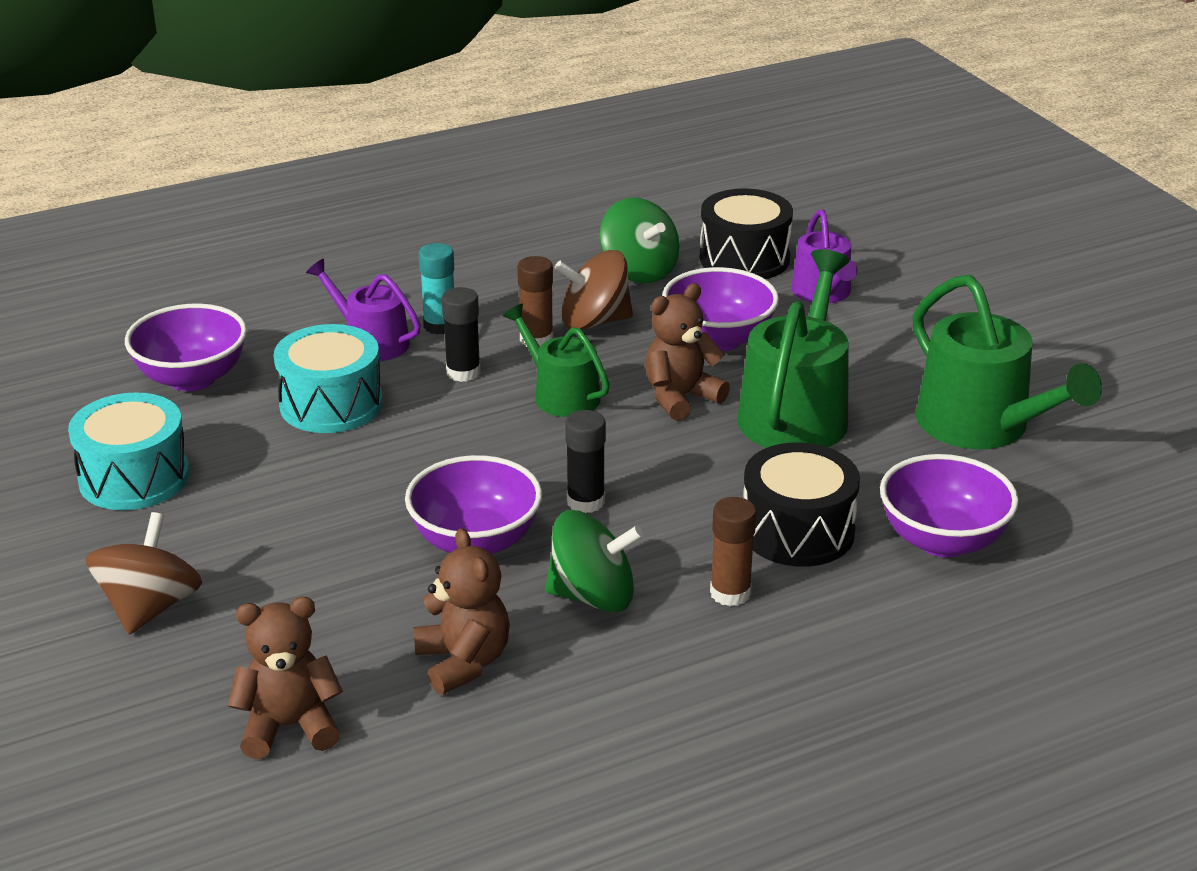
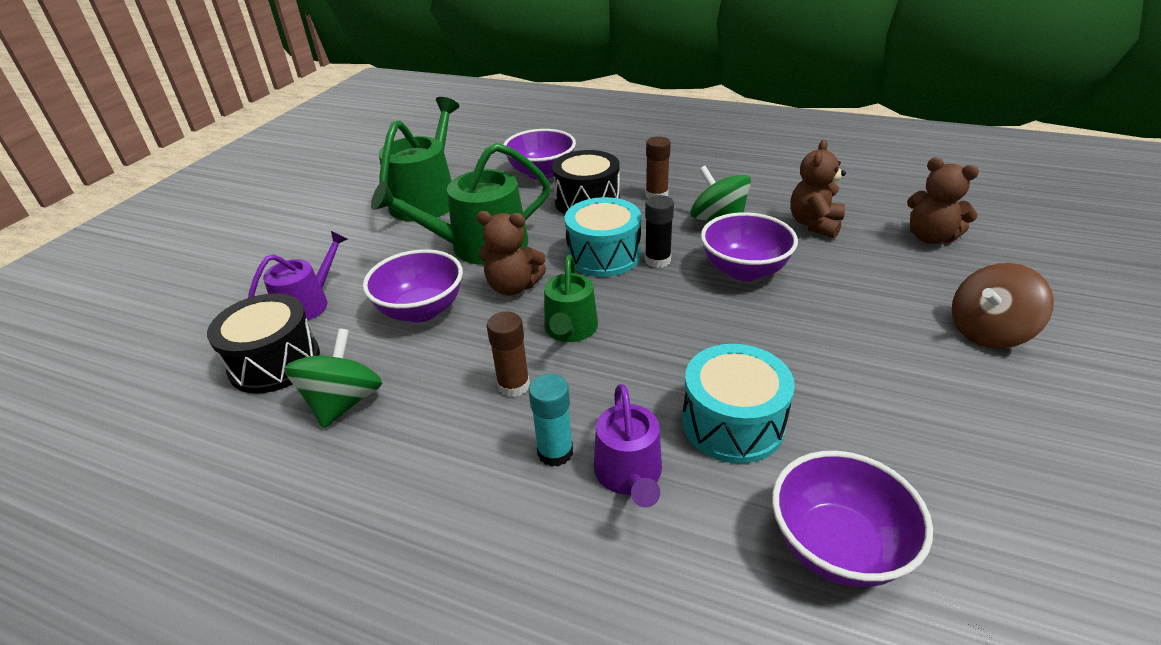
camera: 130 degrees left, 5 degrees up
turquoise drum [68,392,189,510] -> turquoise drum moved to [565,197,641,277]
black glue stick [442,287,481,382] -> none
brown spinning top [554,250,633,330] -> none

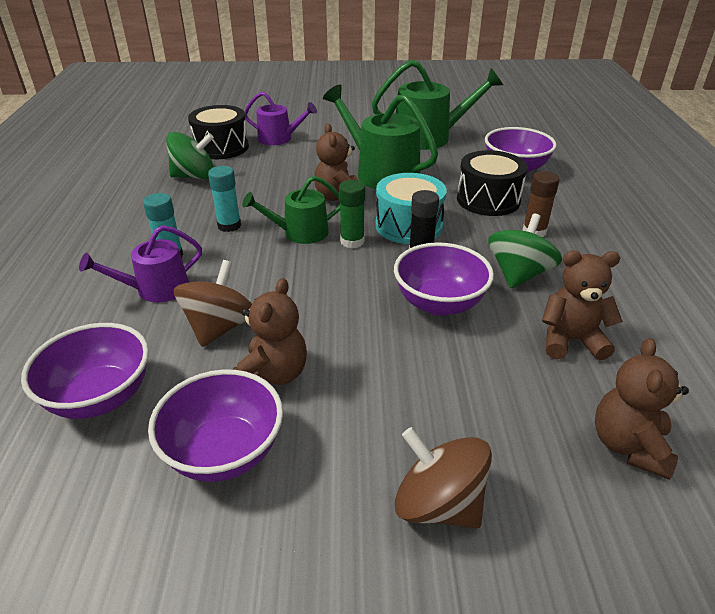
camera: 65 degrees right, 0 degrees up
purple bowl [363,249,463,323] -> purple bowl moved to [148,369,283,482]
brown glue stick [487,311,530,397] -> turquoise glue stick [208,166,241,232]
turquoise drum [682,344,795,464] -> brown spinning top [173,260,252,347]
none -> brown teddy bear [233,278,307,385]
none -> green glue stick [339,180,365,248]

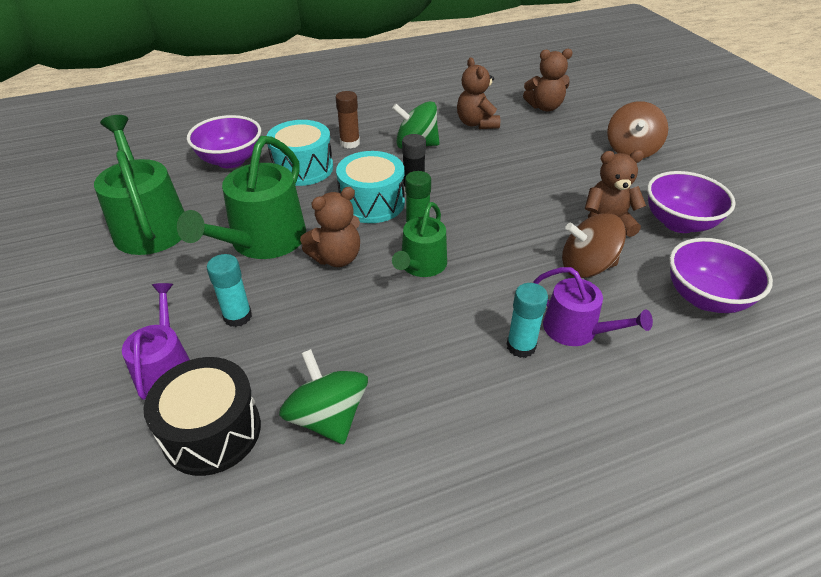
camera: 110 degrees left, 5 degrees up
turquoise glue stick [208,166,241,232] -> turquoise glue stick moved to [207,254,252,327]
green watering can [242,176,340,244] -> green watering can turned 60 degrees clockwise [392,202,447,277]
purple bowl [394,242,494,316] -> none
black drum [457,150,527,216] -> turquoise drum [266,120,333,186]

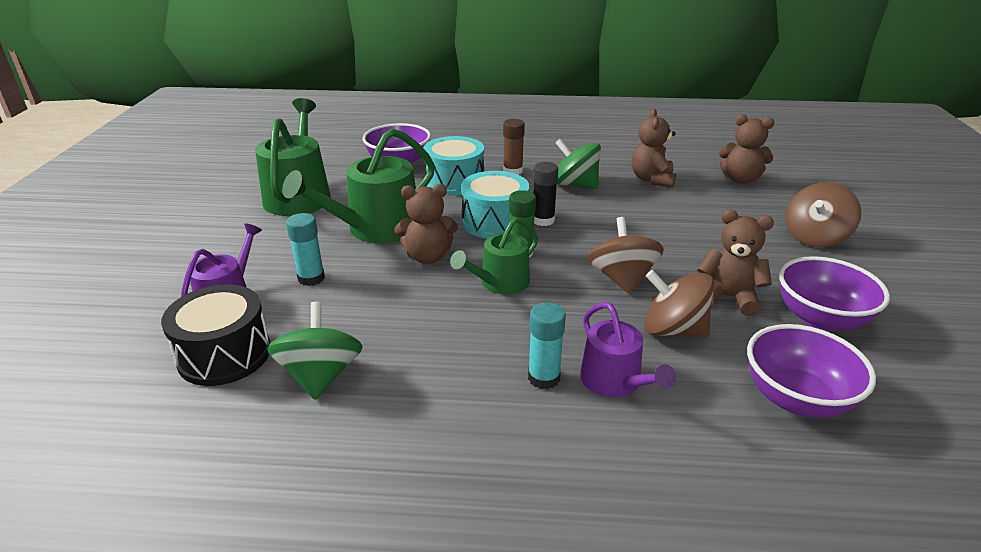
camera: 25 degrees right, 10 degrees down
none -> brown spinning top [588,217,664,295]

